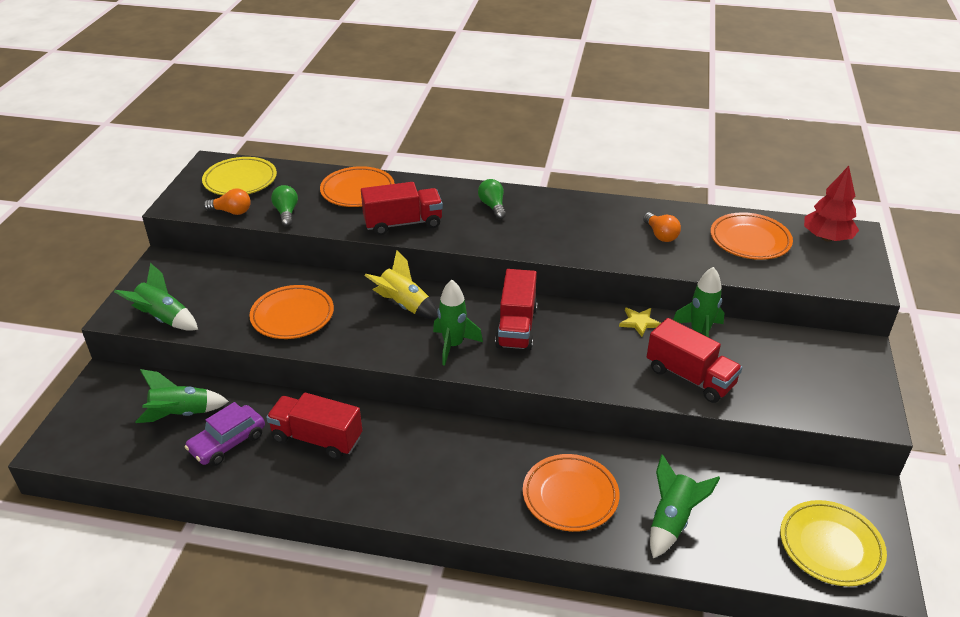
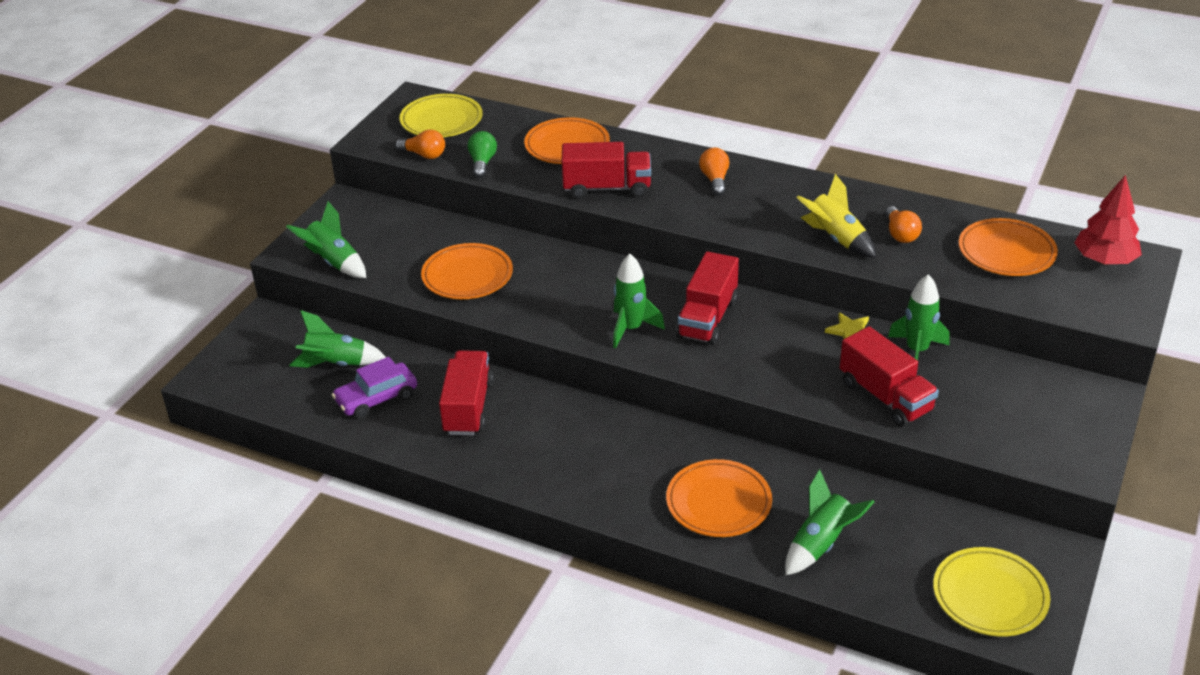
camera: 15 degrees right, 0 degrees up
red truck [266,393,362,459] -> red truck turned 60 degrees clockwise [439,350,494,435]
yellow rocket [365,250,438,320] -> yellow rocket moved to [796,174,876,258]
green light bulb [478,179,506,219] -> orange light bulb [699,147,729,196]

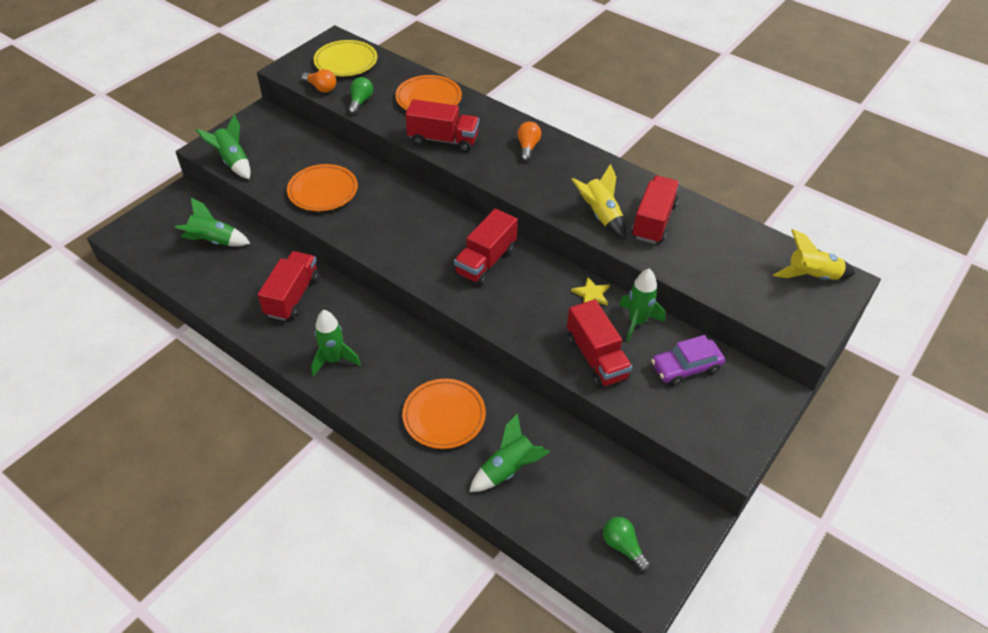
camera: 10 degrees right, 10 degrees up
purple car [332,357,417,419] -> purple car moved to [651,335,725,386]
green rocket [613,254,665,349] -> green rocket moved to [311,310,361,377]
orange light bulb [885,206,922,243] -> red truck [632,175,680,244]
yellow plate [933,547,1050,637] -> green light bulb [603,517,650,572]
orange plate [959,218,1058,276] -> none
red tree [1074,175,1142,265] -> yellow rocket [773,229,856,280]

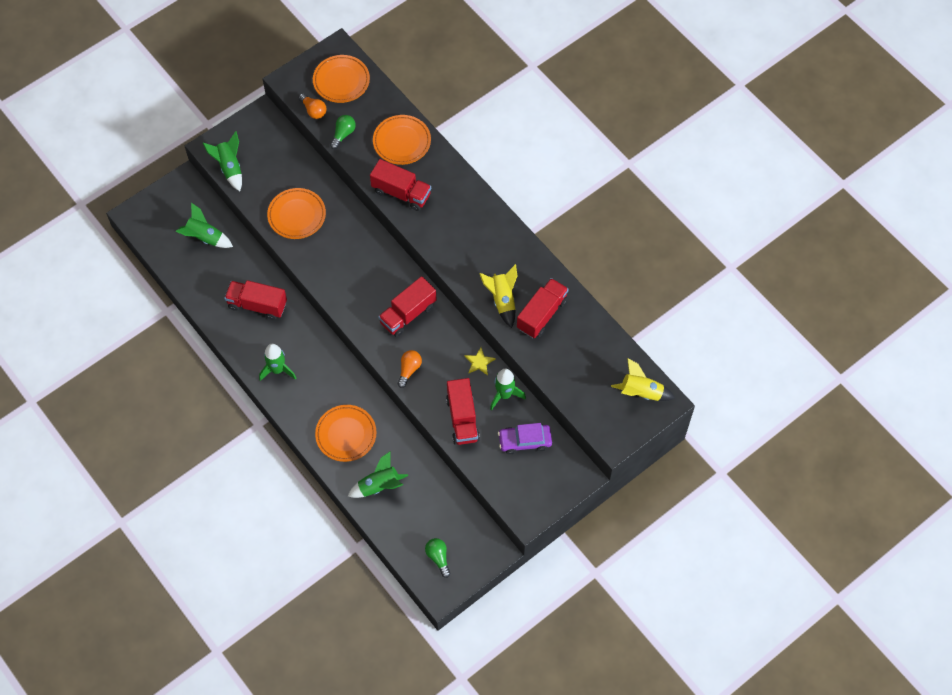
camera: 15 degrees right, 15 degrees up
red truck [258,251,319,321] -> red truck turned 105 degrees counterclockwise [224,280,287,320]
yellow plate [314,40,377,76] -> orange plate [313,55,370,103]
orange light bulb [517,122,541,162] -> orange light bulb moved to [398,350,422,388]

